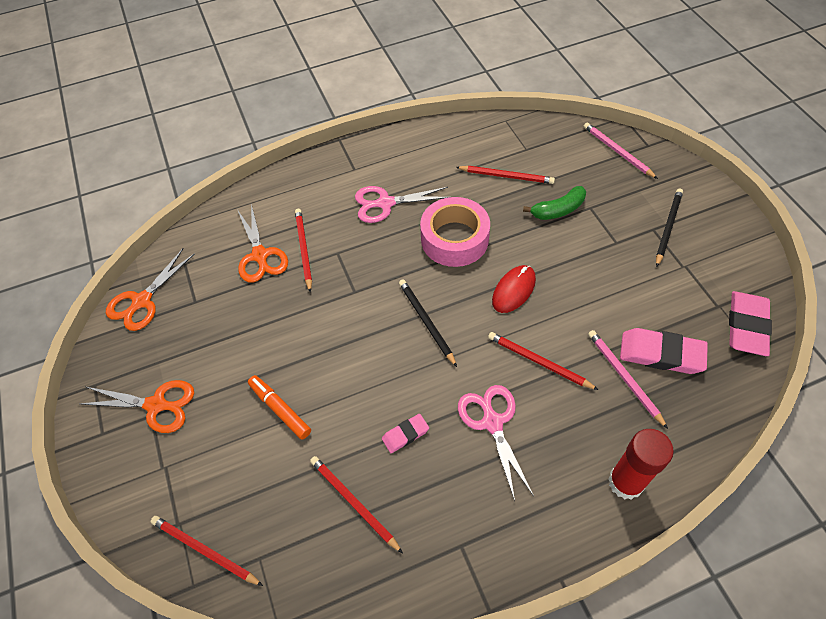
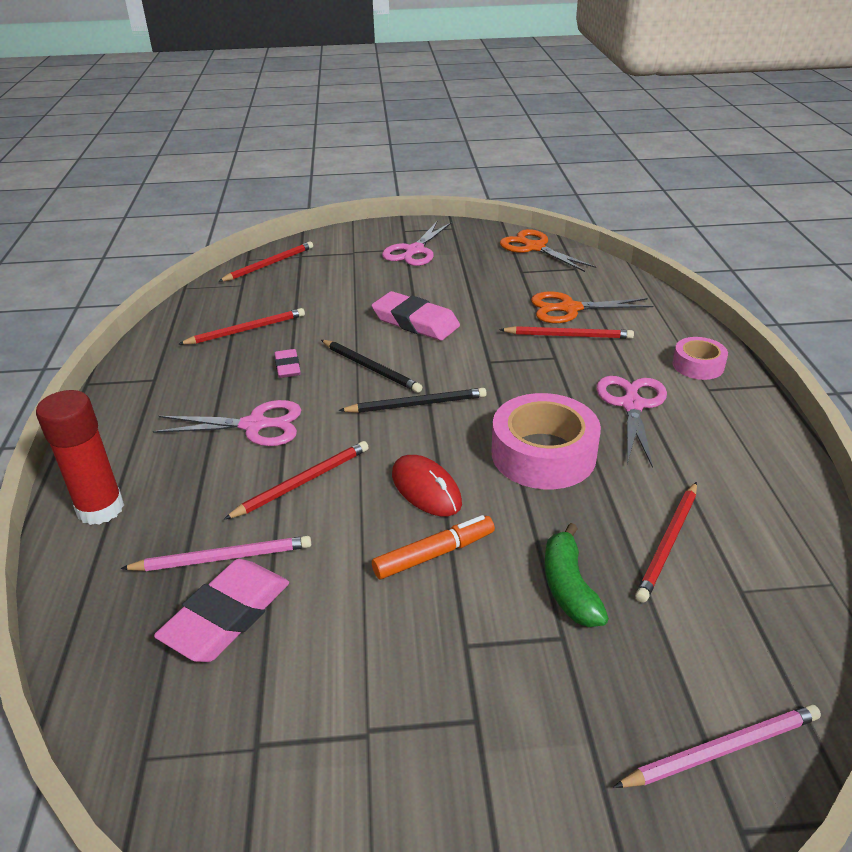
camera: 105 degrees right, 20 degrees down
orange scissors [80,380,194,433] -> pink scissors [382,222,452,266]
orange marker [248,375,311,439] -> orange marker moved to [372,515,495,579]
black pencil [656,188,683,267] -> black pencil moved to [321,340,422,393]
pink eraser [729,291,772,356] -> pink eraser moved to [371,291,460,341]
none -> pink tape [672,337,728,380]

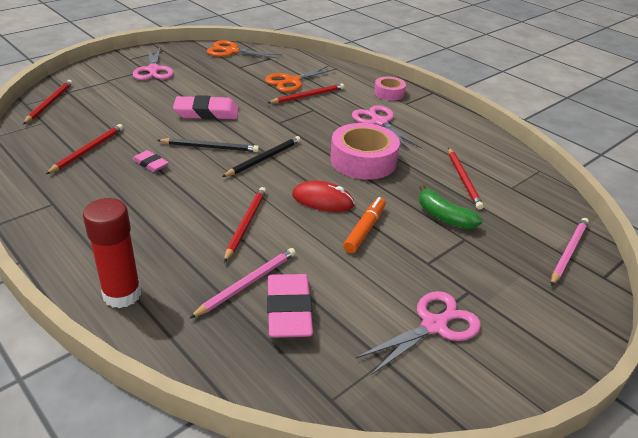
camera: 40 degrees left, 0 degrees up
pink scissors [153,400,301,446] -> pink scissors moved to [356,291,481,375]

